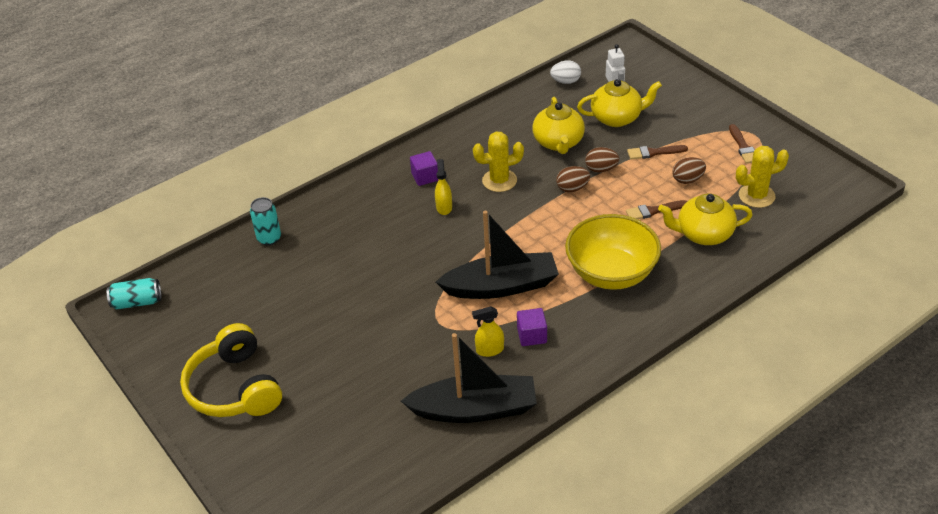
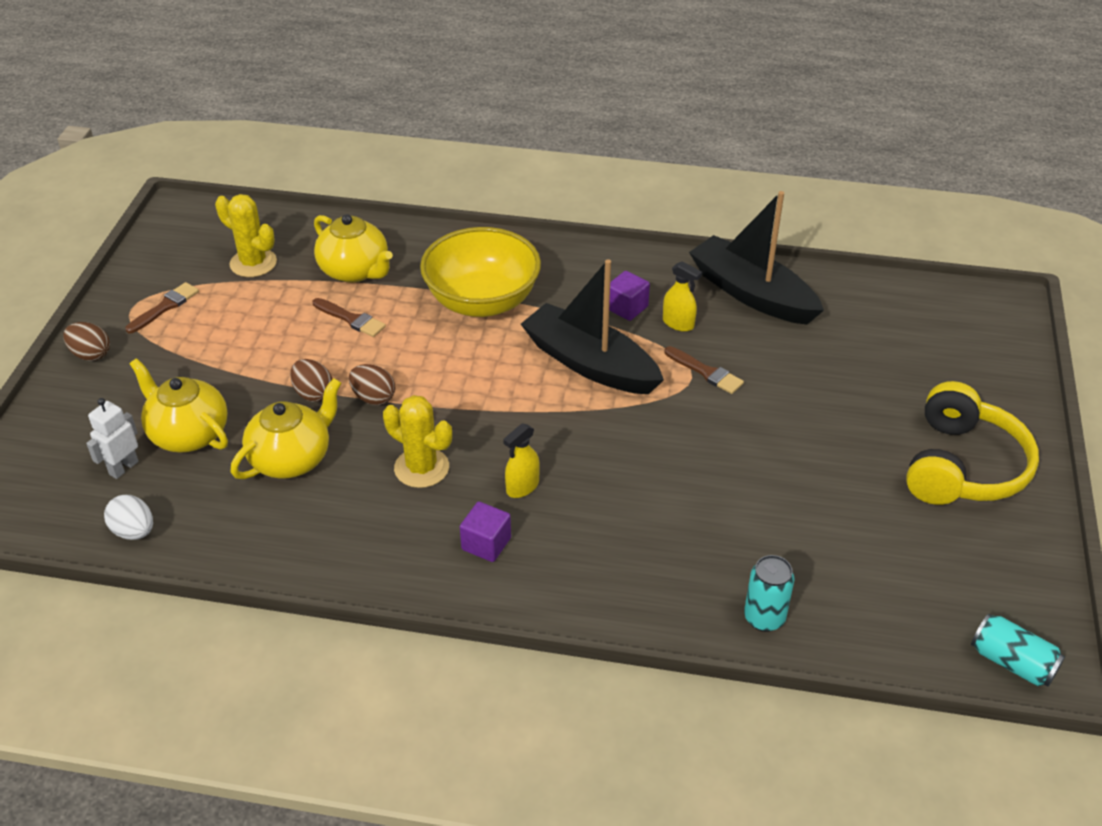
camera: 135 degrees left, 0 degrees up
brown brush [627,145,688,160] -> brown brush moved to [665,346,744,394]
brown egg [673,157,706,184] -> brown egg moved to [63,322,110,361]

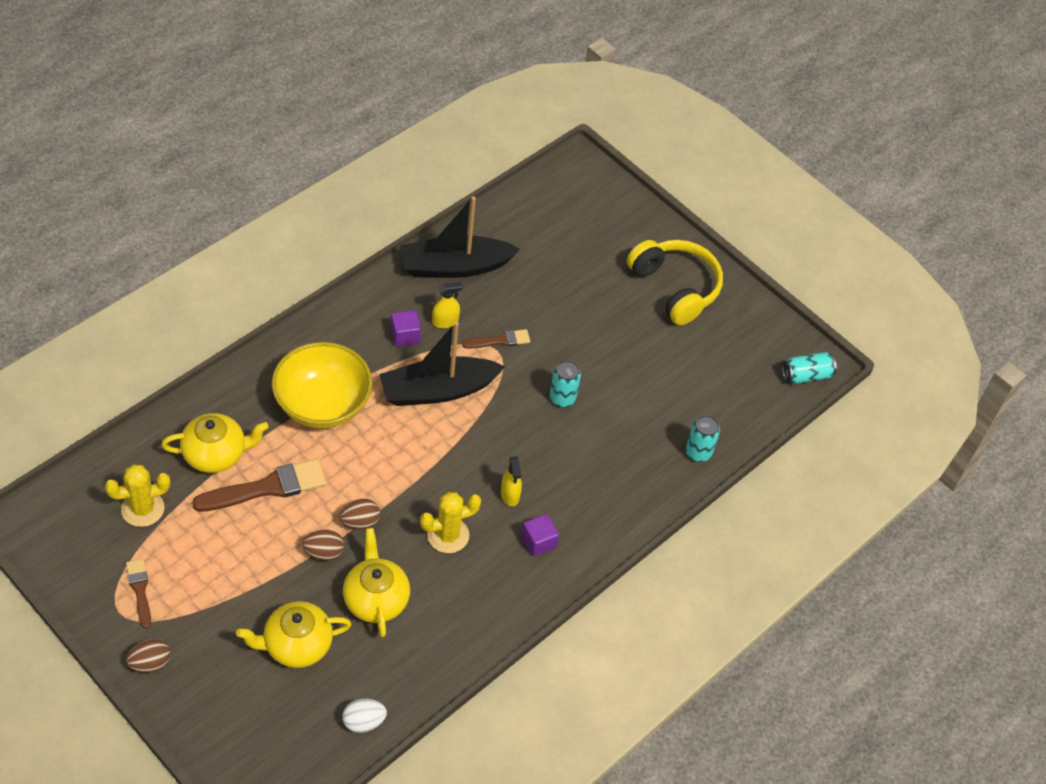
camera: 60 degrees left, 10 degrees up
white robot [86,398,139,479] -> none
brown brush [313,298,386,337] -> brown brush [192,459,327,512], size x1.81
none -> turquoise can [550,360,581,407]

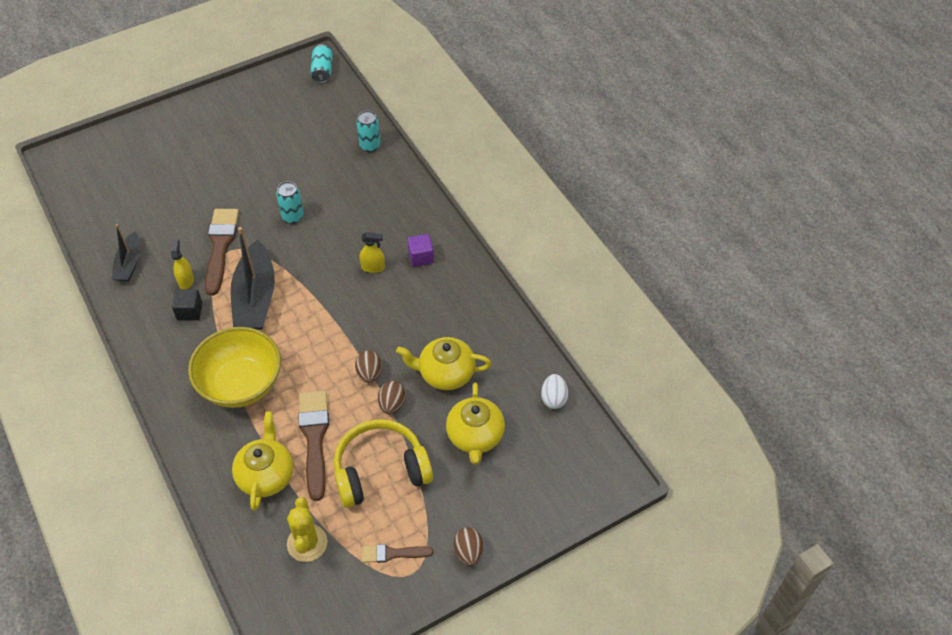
camera: 70 degrees left, 0 degrees up
purple cube [391,310,421,347] -> black cube [172,290,202,321]
black boat [401,196,520,278] -> black boat [112,224,140,282], size x0.58
yellow cactus [420,492,481,553] -> none
brown brush [462,329,530,349] -> brown brush [205,209,239,296], size x1.81
yellow headphones [627,240,723,325] -> yellow headphones moved to [334,419,433,508]

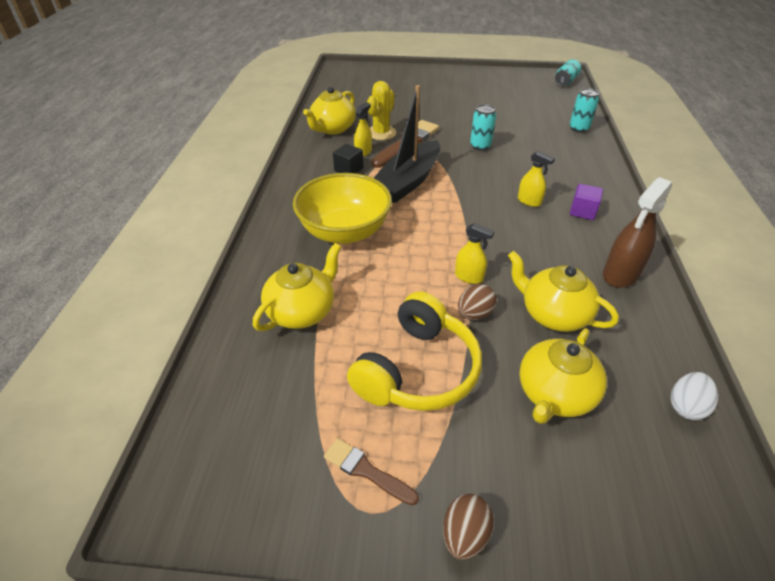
camera: 35 degrees right, 10 degrees down
black boat [112,224,140,282] -> yellow teapot [303,86,356,135]
yellow cactus [287,497,328,562] -> yellow cactus moved to [367,81,396,140]
brown brush [298,390,329,501] -> none
yellow headphones [334,419,433,508] -> yellow headphones turned 105 degrees clockwise [347,291,482,411]
brown egg [355,350,382,383] -> yellow spray bottle [455,223,495,284]
none -> brown spray bottle [603,177,672,288]

